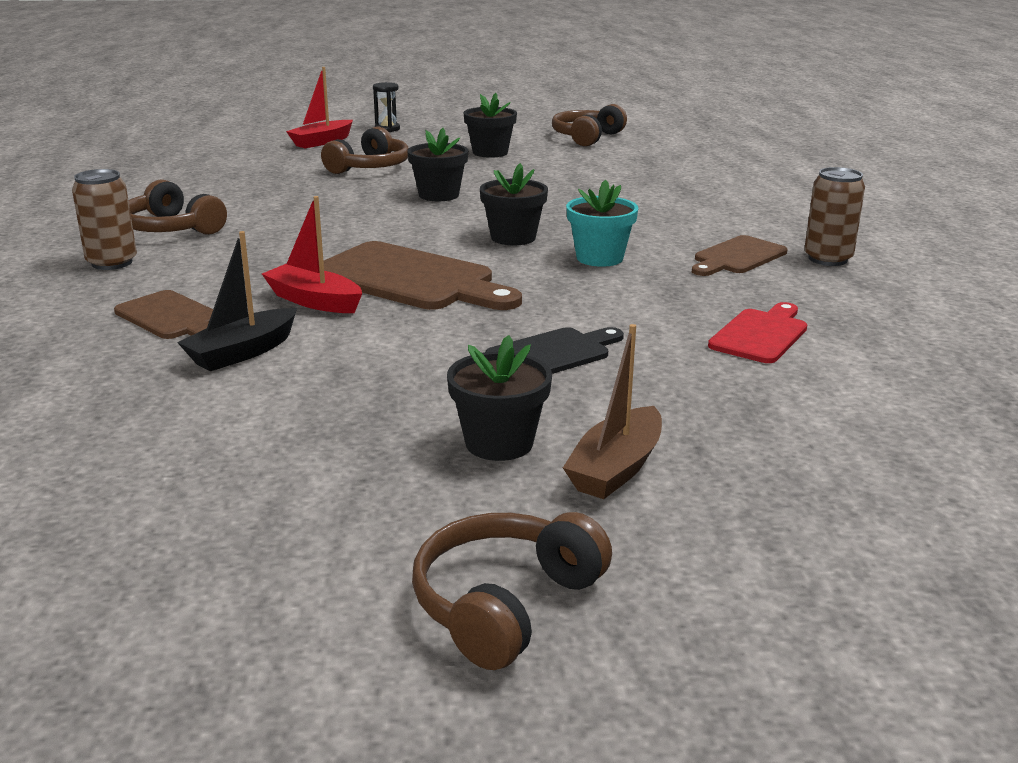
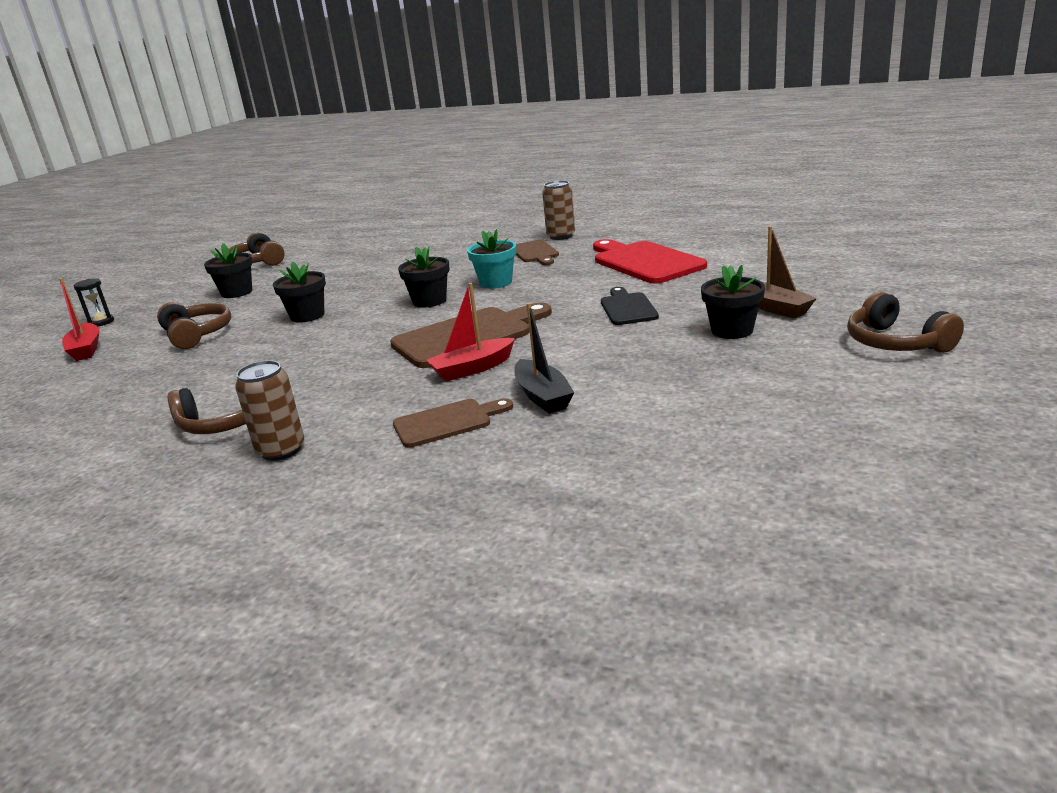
camera: 60 degrees left, 0 degrees up
red cutting board [708,302,807,363] -> red cutting board [593,239,707,284], size x1.73

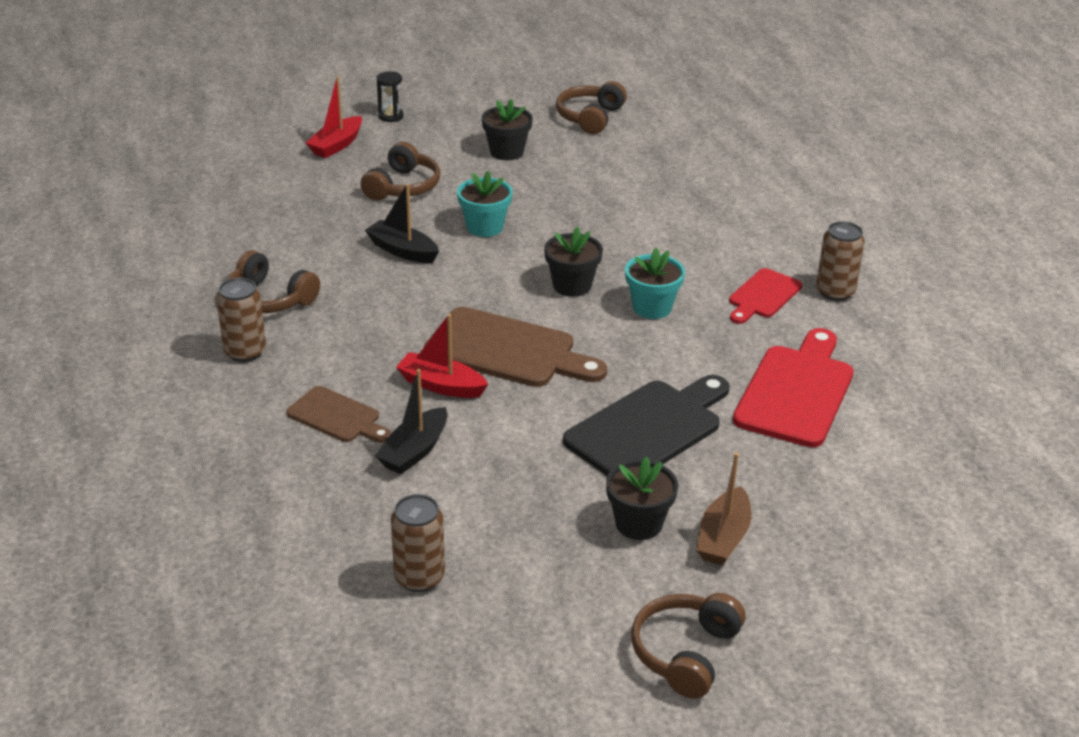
camera: 50 degrees right, 10 degrees up
black flower pot [273,261,326,323] -> turquoise flower pot [457,171,512,237]
brown cutting board [516,240,559,265] -> red cutting board [729,268,802,324]
black cutting board [601,287,659,325] -> black cutting board [563,375,730,476], size x1.73
none -> black boat [365,184,439,263]
none -> brown can [391,494,445,592]

